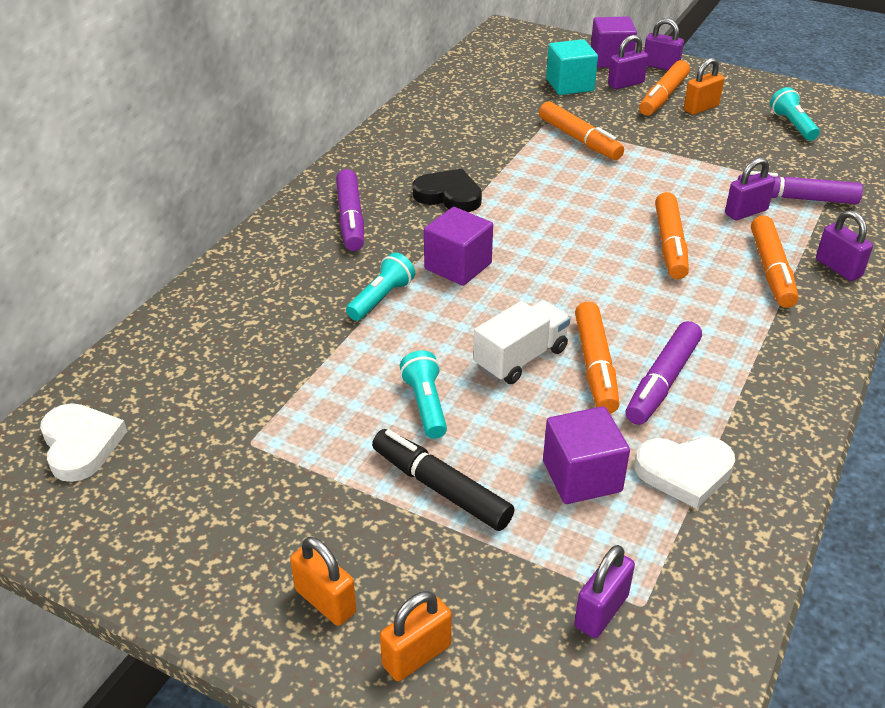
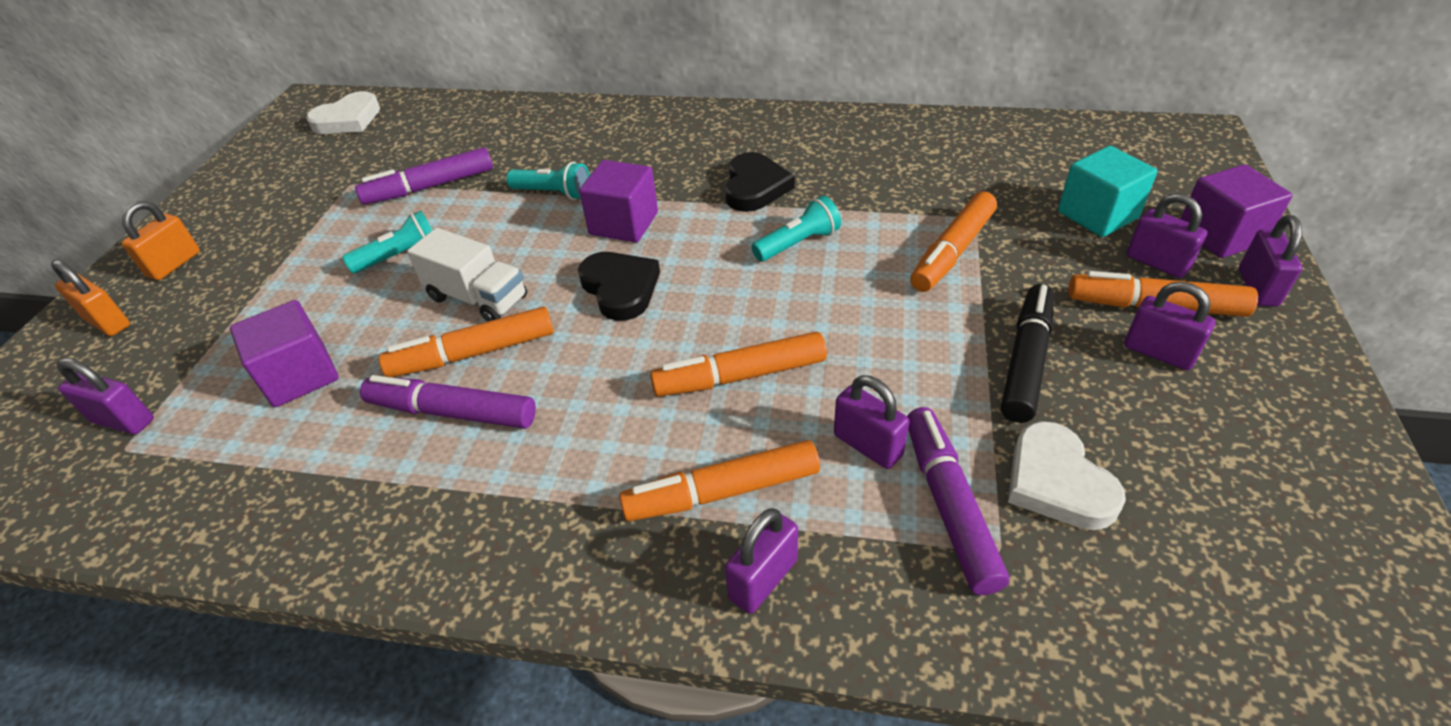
camera: 75 degrees right, 5 degrees up
purple marker [336,169,364,251] -> purple marker moved to [355,147,493,205]
black marker [372,429,514,531] -> black marker moved to [1001,284,1054,423]
white heart [634,436,735,509] -> white heart moved to [1008,421,1126,530]
orange padlock [684,58,724,115] -> purple padlock [1124,282,1215,370]
turquoise flashlight [770,87,820,141] -> turquoise flashlight moved to [751,196,841,262]
none -> black heart [578,252,660,321]

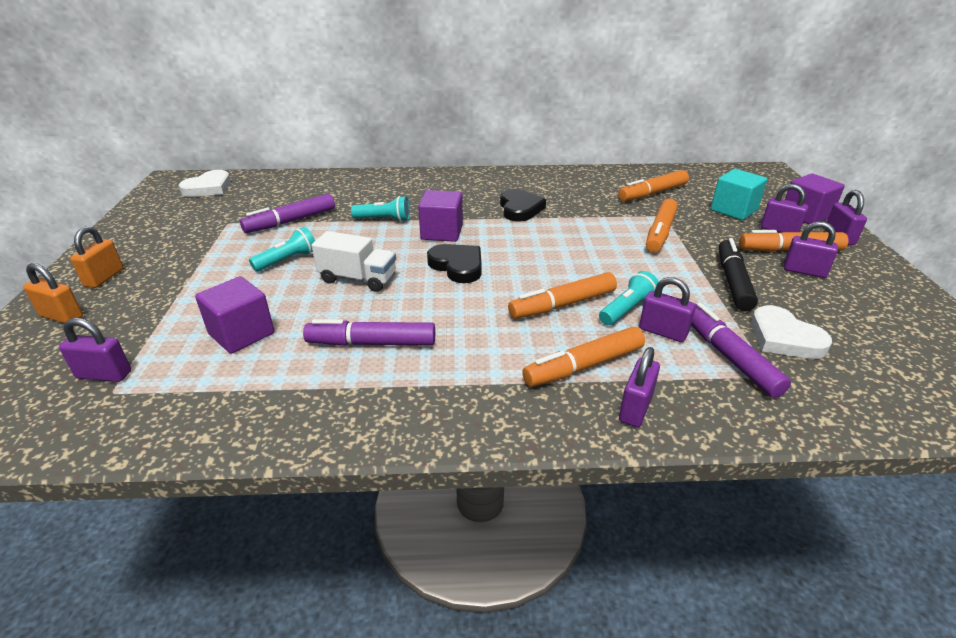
camera: 15 degrees left, 10 degrees down
orange marker [379,307,554,377] -> orange marker moved to [618,170,689,201]
turquoise flashlight [751,196,841,262] -> turquoise flashlight moved to [599,271,659,325]

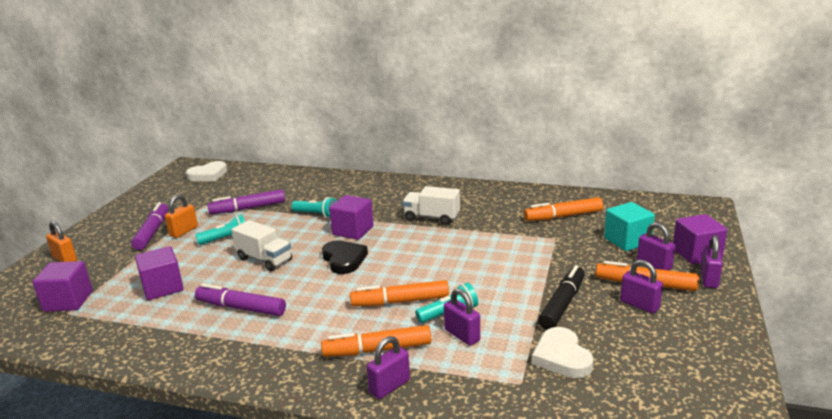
camera: 20 degrees right, 10 degrees down
purple padlock [59,318,131,382] -> purple cube [33,261,93,312]
orange padlock [70,226,123,288] -> orange padlock moved to [165,194,198,238]
black heart [500,189,546,222] -> white truck [402,186,460,225]
orange marker [646,199,678,252] -> none
purple marker [691,303,791,398] -> purple marker moved to [131,202,168,250]

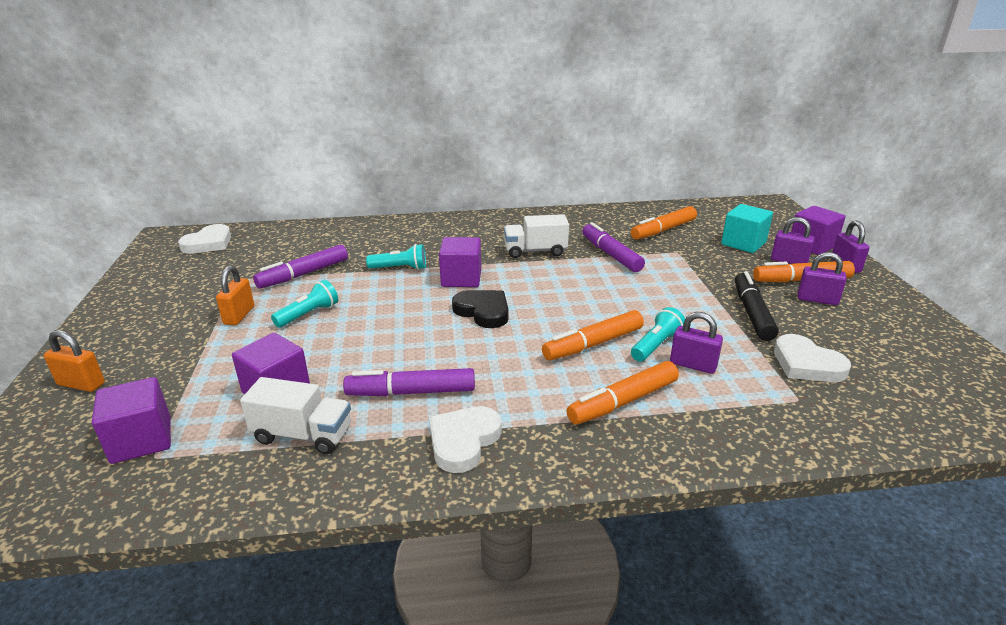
camera: 25 degrees left, 5 degrees up
purple marker [131,202,168,250] -> purple marker moved to [582,222,645,272]
white truck [232,220,292,271] -> white truck moved to [240,377,351,454]
purple padlock [367,336,410,399] -> none
none -> white heart [429,406,502,473]

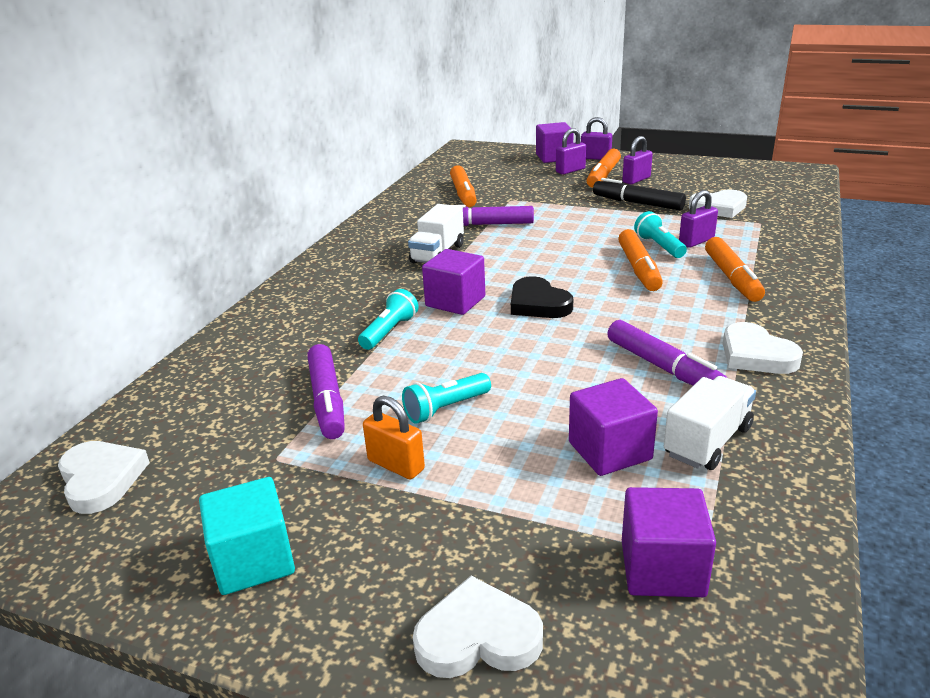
camera: 60 degrees left, 0 degrees up
orange padlock [44,330,105,392] -> white heart [413,576,543,678]
turquoise flashlight [271,280,338,328] -> turquoise flashlight turned 105 degrees counterclockwise [402,373,491,424]
purple marker [343,368,475,396] -> purple marker turned 60 degrees counterclockwise [607,320,727,386]
black heart [452,290,509,328] -> black heart turned 105 degrees counterclockwise [511,276,573,318]
turquoise cube [721,204,773,253] -> turquoise cube moved to [199,477,295,595]

